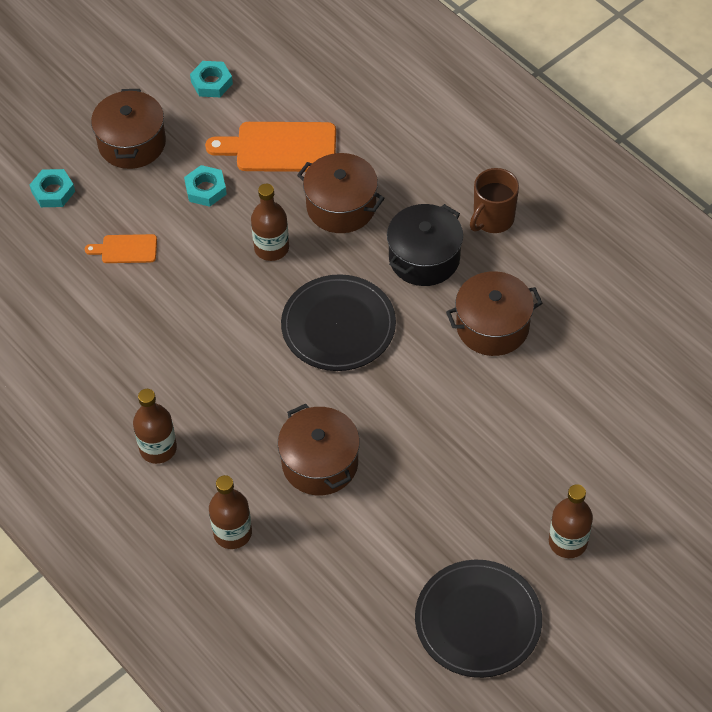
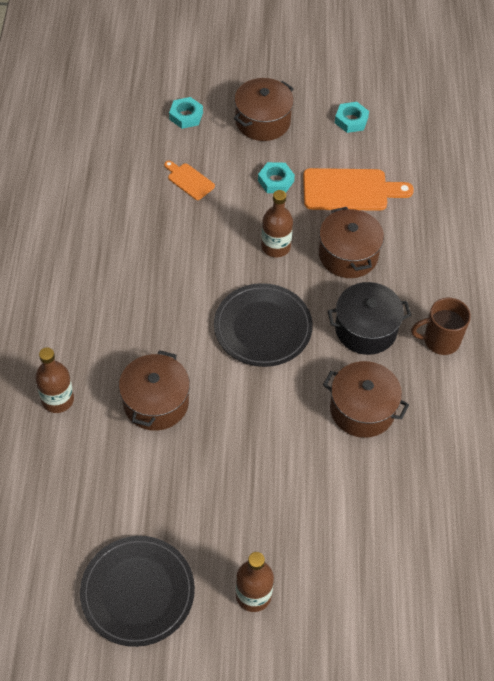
camera: 40 degrees right, 0 degrees up
brown bottle [133,389,177,464] -> none
orange cutting board [205,122,336,172] -> orange cutting board turned 135 degrees clockwise [303,168,414,211]

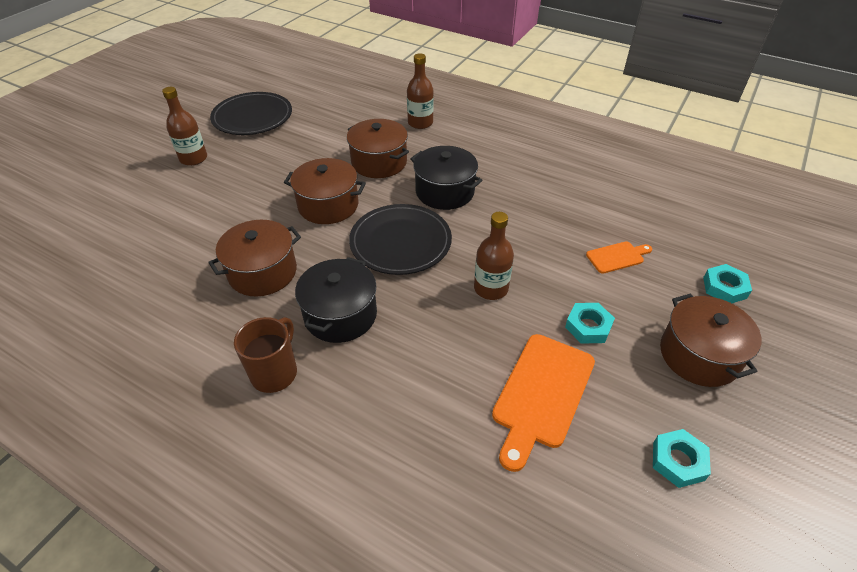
camera: 120 degrees right, 10 degrees down
brown pot [319,207,384,278] -> brown pot moved to [284,158,366,224]
none -> black pot [410,146,482,210]

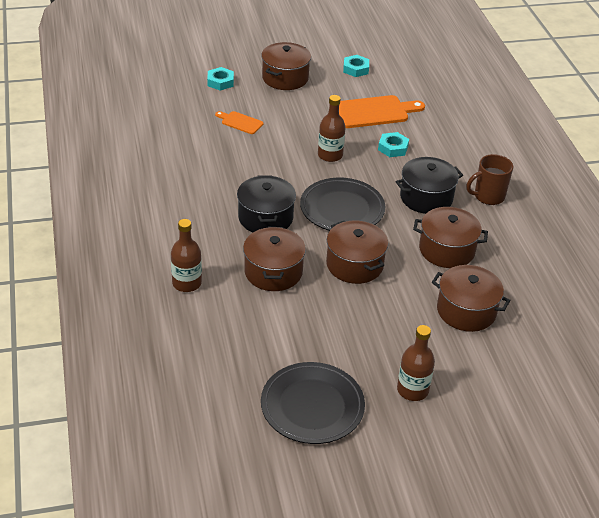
camera: 135 degrees left, 5 degrees down
turquoise nut [565,303,615,344] -> turquoise nut moved to [378,132,409,157]
none -> brown pot [432,265,510,332]

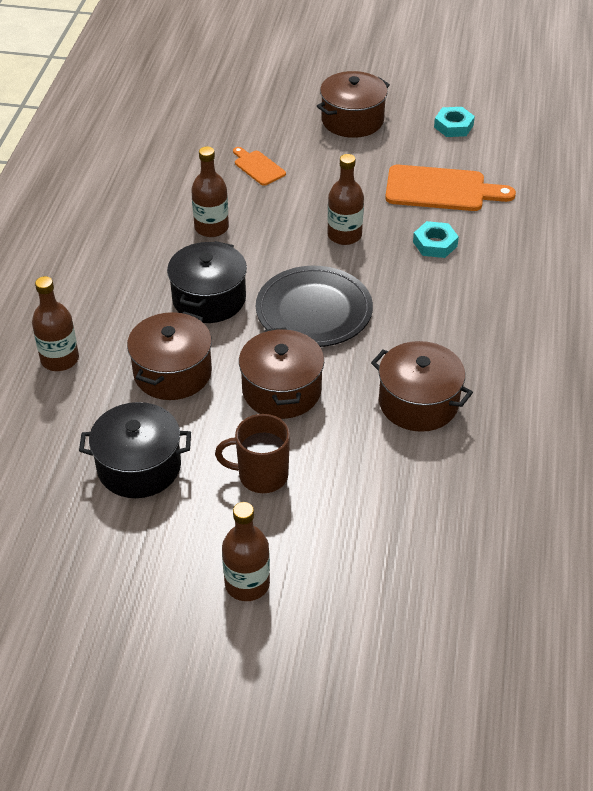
camera: 25 degrees right, 5 degrees up
turquoise nut [207,67,234,91] -> none
black plate [261,362,365,444] -> none
black pot [396,157,463,214] -> black pot moved to [79,402,191,498]
brown pot [432,265,510,332] -> none
brown mug [466,154,513,205] -> brown mug moved to [215,414,290,493]
none -> brown bottle [191,146,229,237]

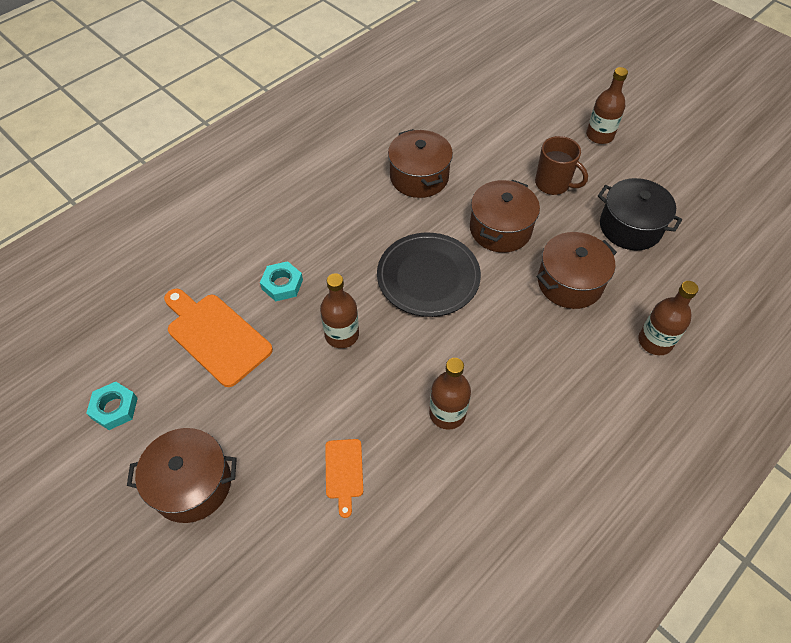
camera: 145 degrees left, 10 degrees up
black pot [167,241,247,323] -> none

